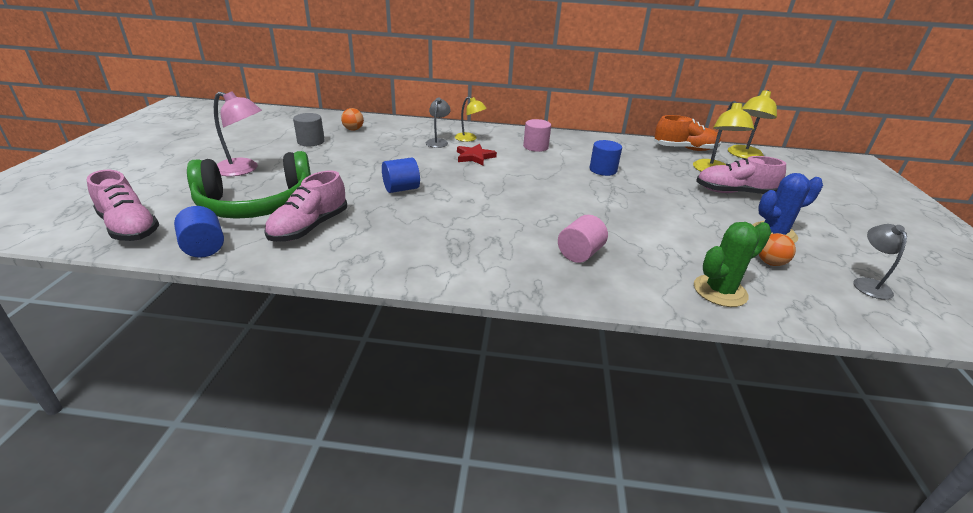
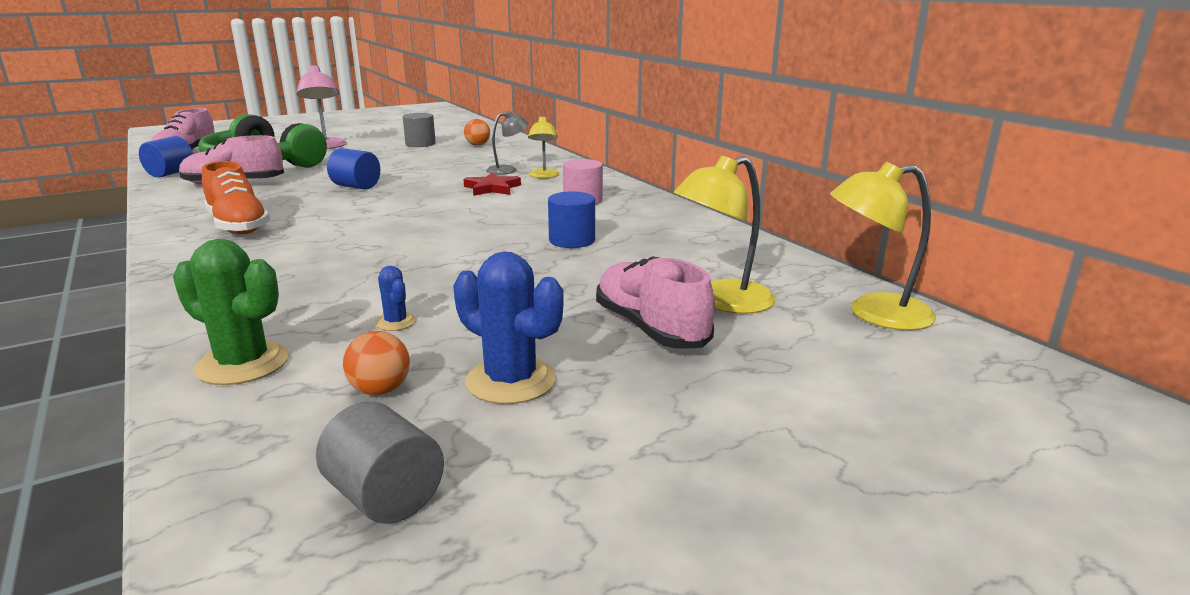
camera: 55 degrees right, 10 degrees down
pink cylinder [558,215,608,263] -> none
orange shoe [654,115,721,151] -> orange shoe moved to [202,161,270,234]
grey lamp [853,224,907,300] -> grey cylinder [316,401,444,524]
none -> blue cactus [375,266,416,331]

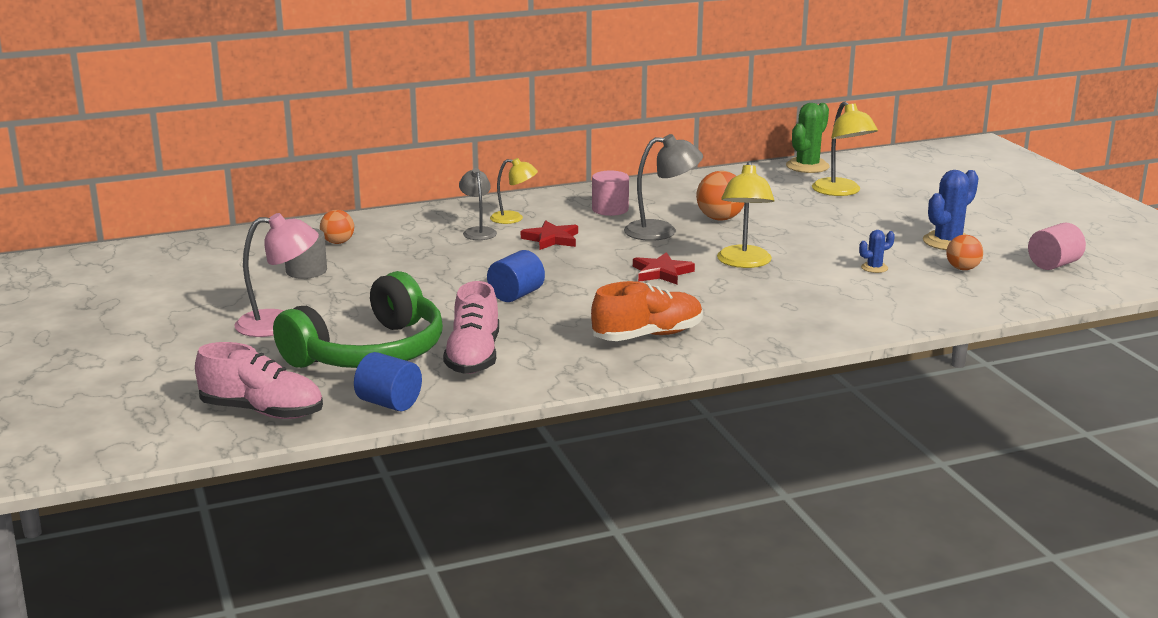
camera: 80 degrees left, 0 degrees up
green cactus [173,239,289,385] -> green cactus moved to [786,103,830,173]
grey cylinder [316,401,444,524] -> pink cylinder [1028,223,1086,270]
blue cylinder [548,191,595,248] -> orange ball [696,171,744,220]
pink shoe [596,256,715,349] -> none
yellow lamp [830,161,936,330] -> yellow lamp moved to [717,161,775,268]
none -> grey lamp [624,134,703,241]
none -> red star [633,252,695,285]

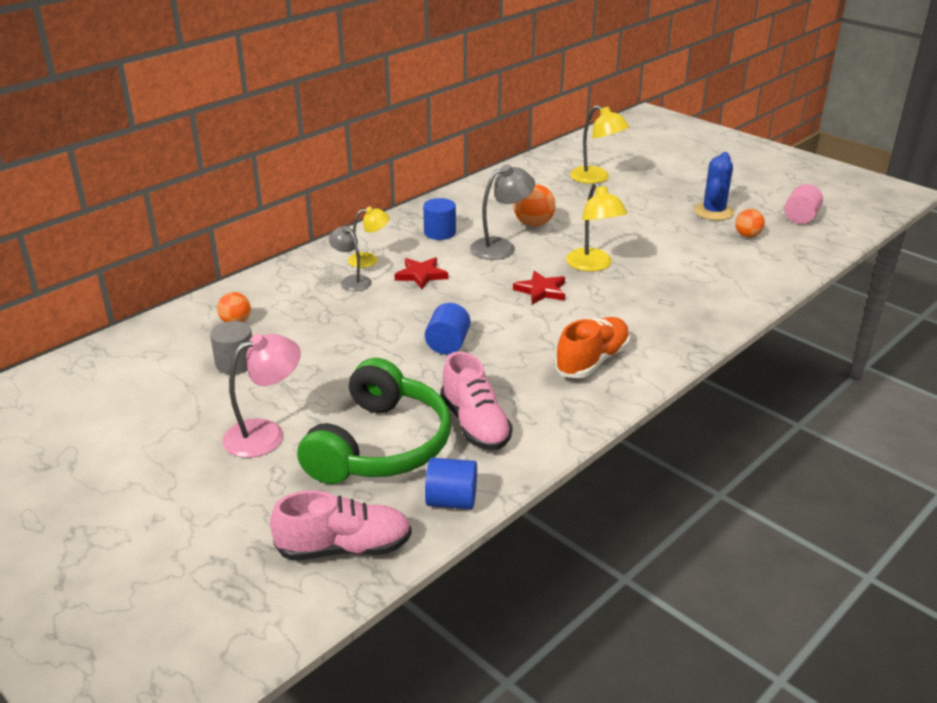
camera: 25 degrees left, 10 degrees up
pink cylinder [592,170,629,216] -> blue cylinder [423,198,456,240]
green cactus [786,103,830,173] -> none
blue cactus [859,230,895,273] -> none

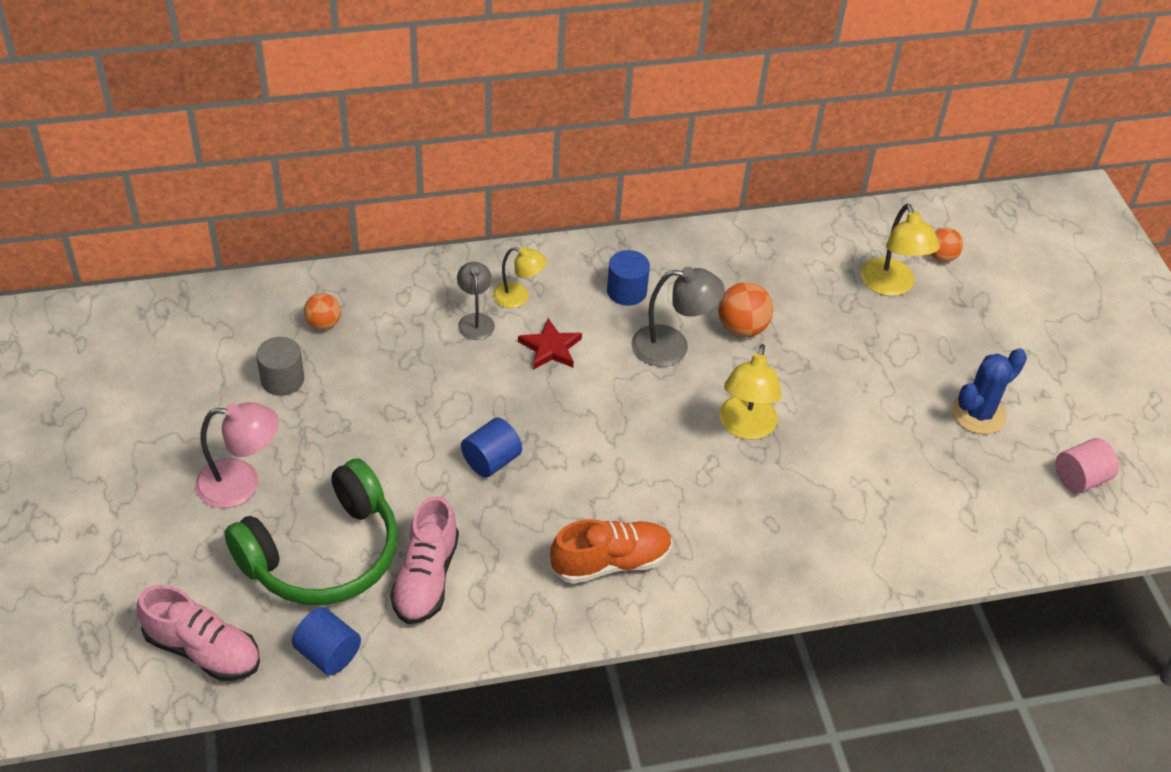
camera: 30 degrees right, 15 degrees up
red star [513,271,565,305] -> none
orange ball [735,209,765,237] -> orange ball moved to [931,228,963,262]

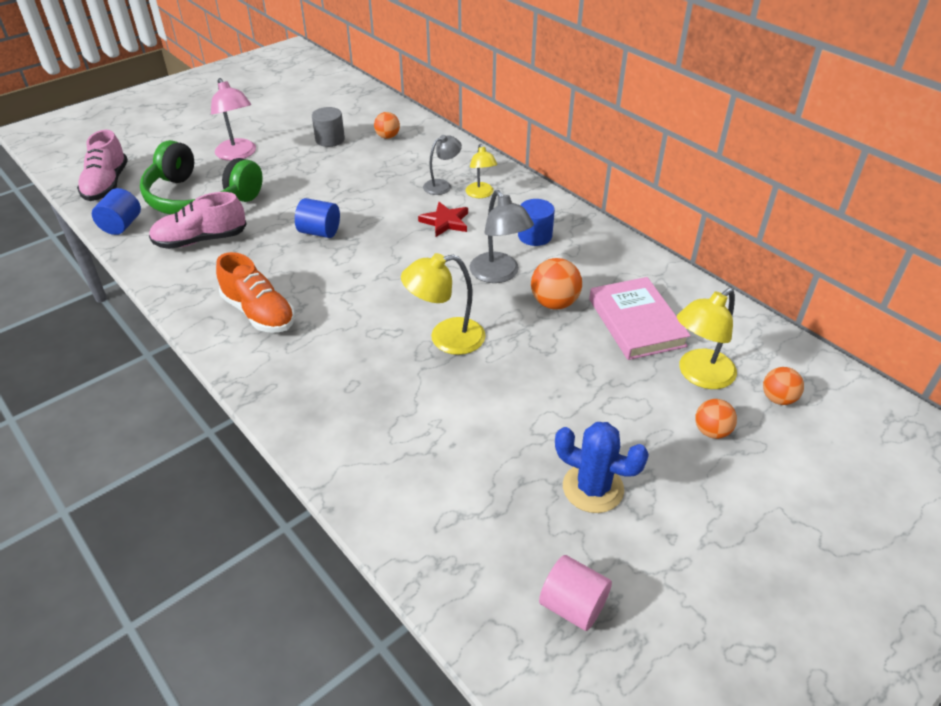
camera: 65 degrees right, 5 degrees down
none -> pink book [589,277,691,360]
none -> orange ball [695,399,737,439]

